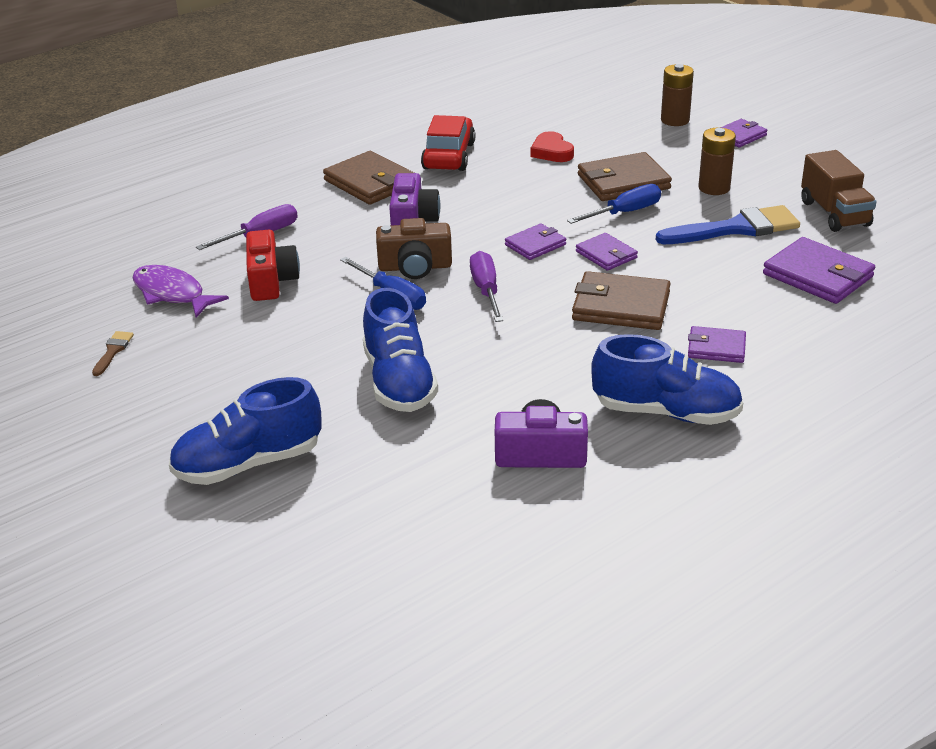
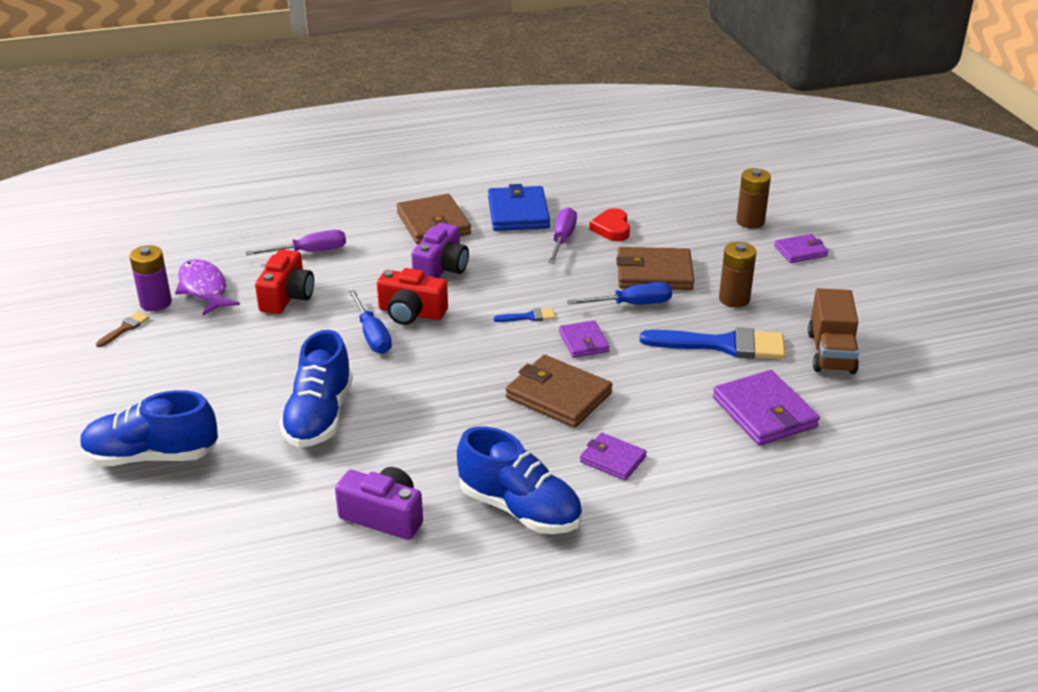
camera: 20 degrees right, 0 degrees up
brown camera [376,218,452,279] -> red camera [377,268,448,325]
red car [421,115,475,171] -> blue wallet [488,184,550,231]
purple screwdriver [470,251,503,322] -> purple screwdriver moved to [548,207,577,264]
purple wallet [505,224,566,260] -> blue brush [493,308,555,322]
none -> purple battery [129,245,172,311]

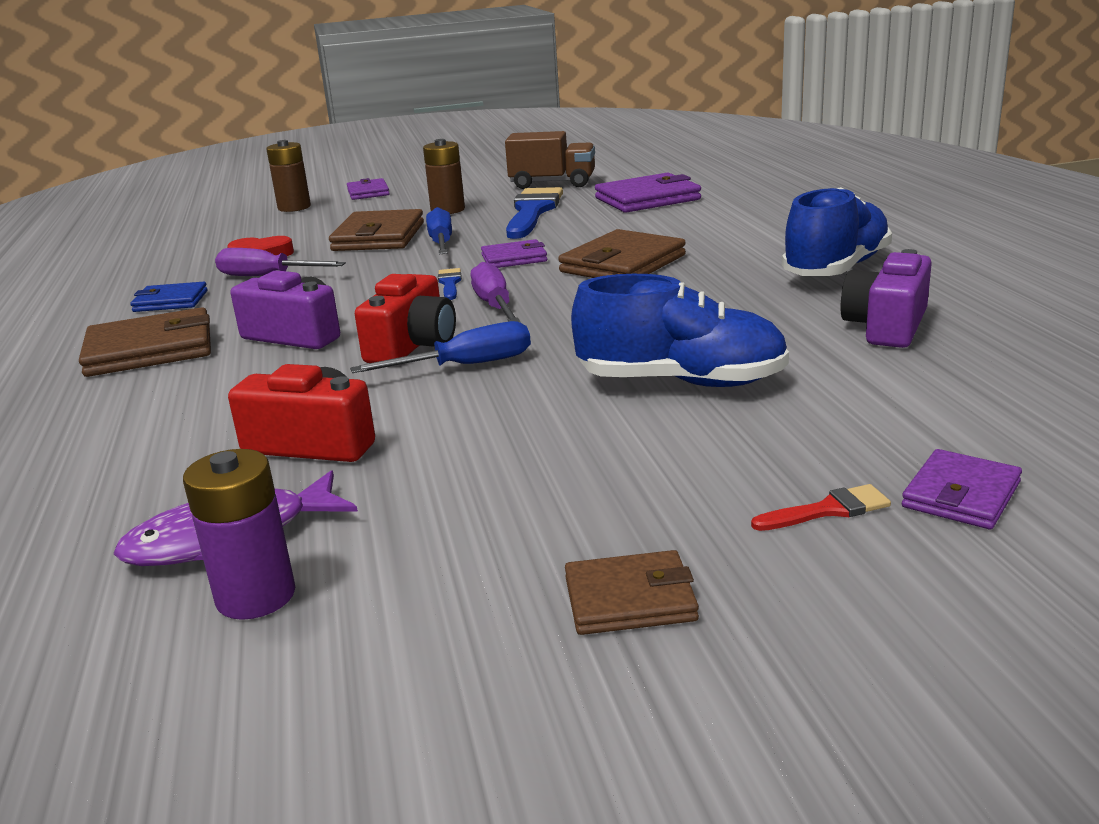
camera: 85 degrees left, 10 degrees down
blue shoe [80,390,218,466] -> red brush [751,484,891,531]
brown brush [96,312,149,347] -> none
purple screwdriver [245,230,346,255] -> purple screwdriver moved to [471,262,521,323]
blue wallet [488,184,550,231] -> blue wallet [130,282,208,312], size x0.59
purple wallet [580,433,647,481] -> purple wallet moved to [902,449,1022,529]
none -> brown wallet [565,550,699,635]

